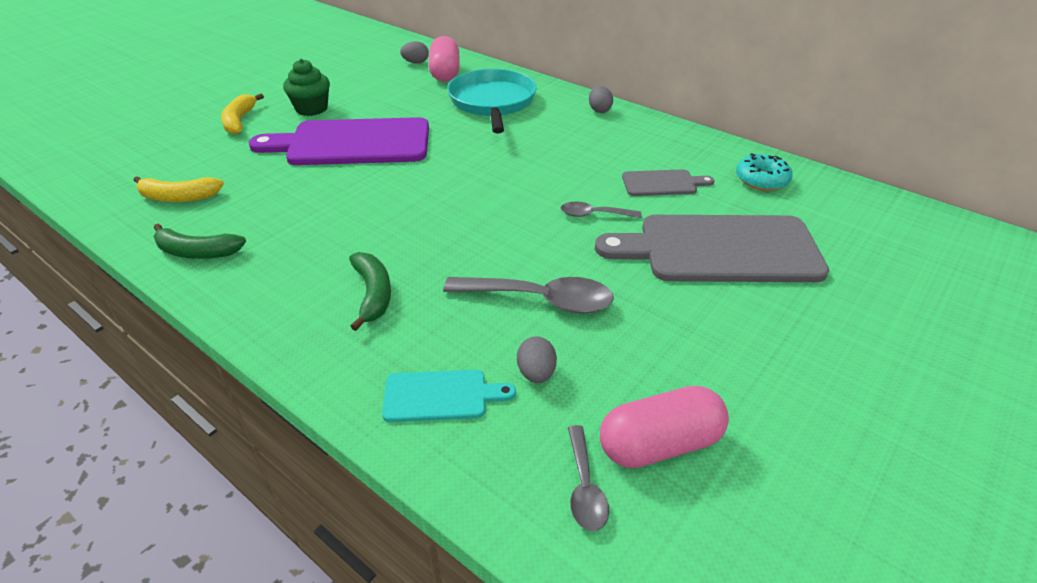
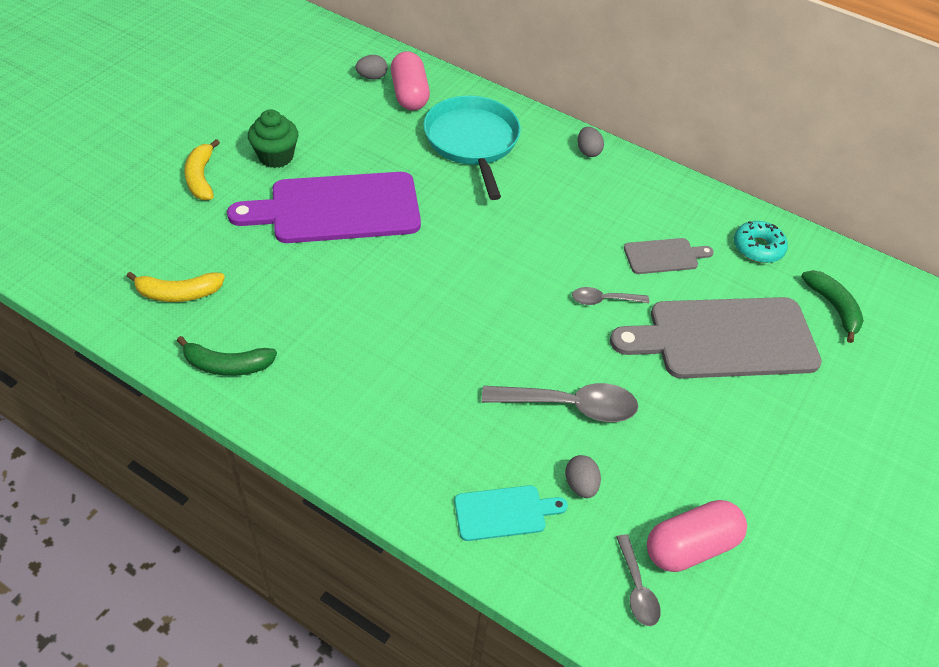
camera: 10 degrees left, 10 degrees up
green banana [349,252,391,331] -> green banana moved to [801,270,864,343]

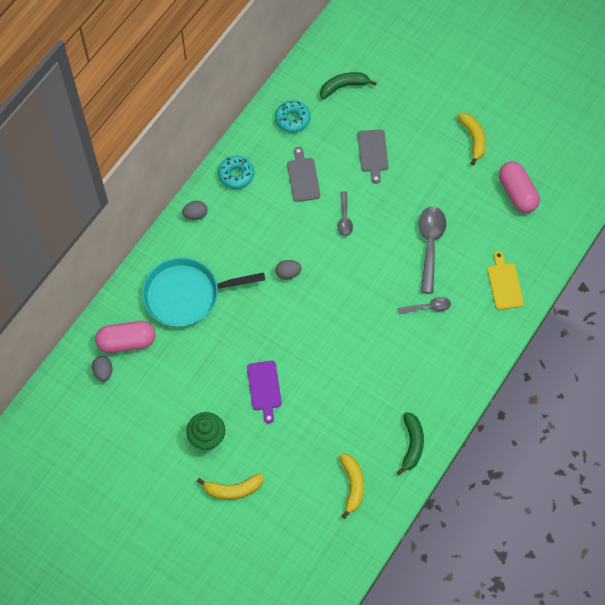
camera: 85 degrees left, 15 degrees up
purple cutting board [227,172,421,243] -> purple cutting board [247,361,282,424], size x0.47
turquoise cutting board [454,485,568,541] -> yellow cutting board [487,251,524,310]
grey egg [565,455,601,498] -> grey egg moved to [276,260,302,280]
grey cutting board [610,297,822,378] -> grey cutting board [358,130,388,184], size x0.47
grey spoon [616,534,661,626] -> grey spoon moved to [398,297,451,315]
none -> turquoise donut [218,156,254,189]
none -> yellow banana [457,113,486,165]

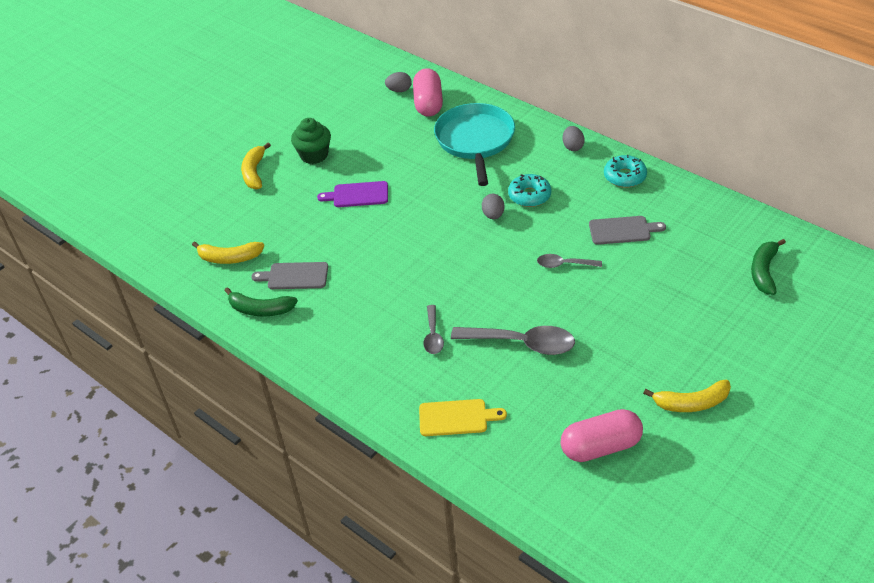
camera: 100 degrees right, 20 degrees down
turquoise donut [275,100,310,133] -> turquoise donut moved to [508,174,551,207]
green banana [320,72,377,99] -> green banana turned 150 degrees counterclockwise [751,239,786,295]
grey cutting board [358,130,388,184] -> grey cutting board moved to [251,262,328,289]

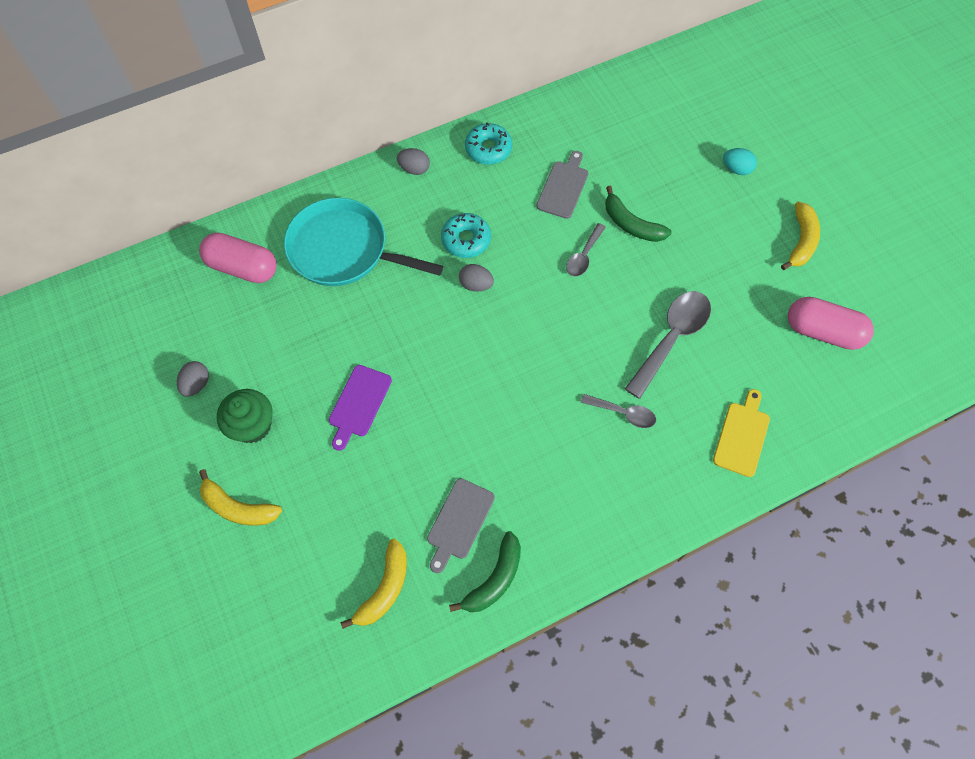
camera: 70 degrees left, 20 degrees up
grey egg [385,72,411,92] -> grey egg moved to [177,361,209,396]
pink capsule [561,409,643,462] -> pink capsule turned 75 degrees counterclockwise [788,297,874,350]
green banana [751,239,786,295] -> green banana moved to [605,186,672,242]
none -> turquoise egg [723,148,757,175]

